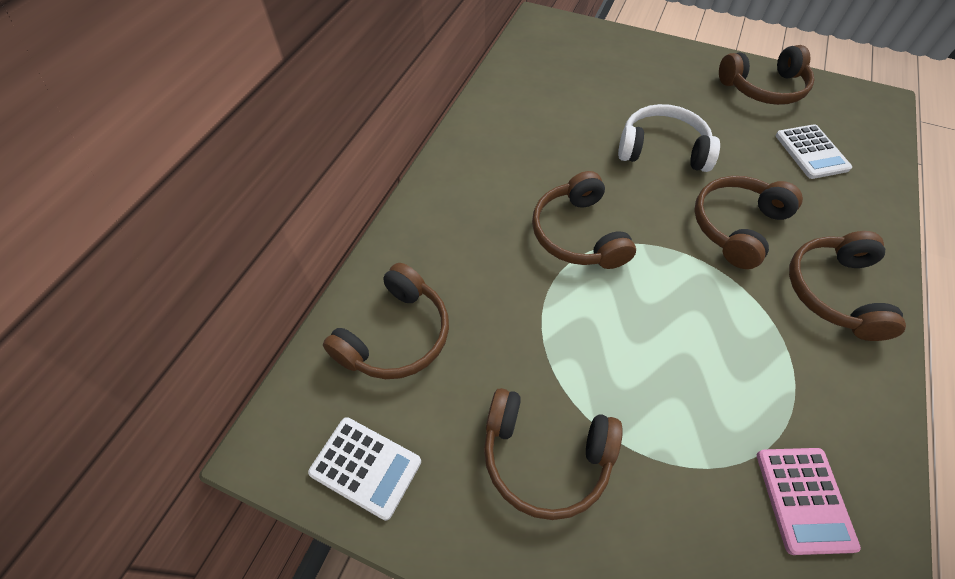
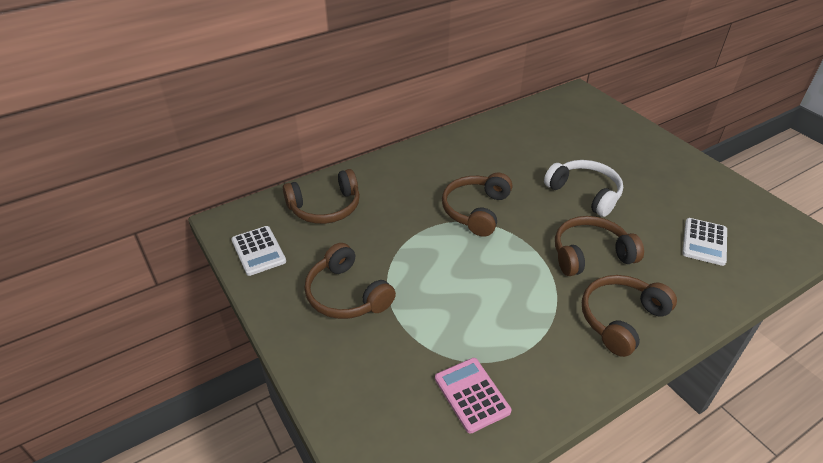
camera: 35 degrees right, 15 degrees down
brown headphones [719,45,814,105] -> none
pink calculator [757,448,861,555] -> pink calculator turned 120 degrees clockwise [435,358,511,434]

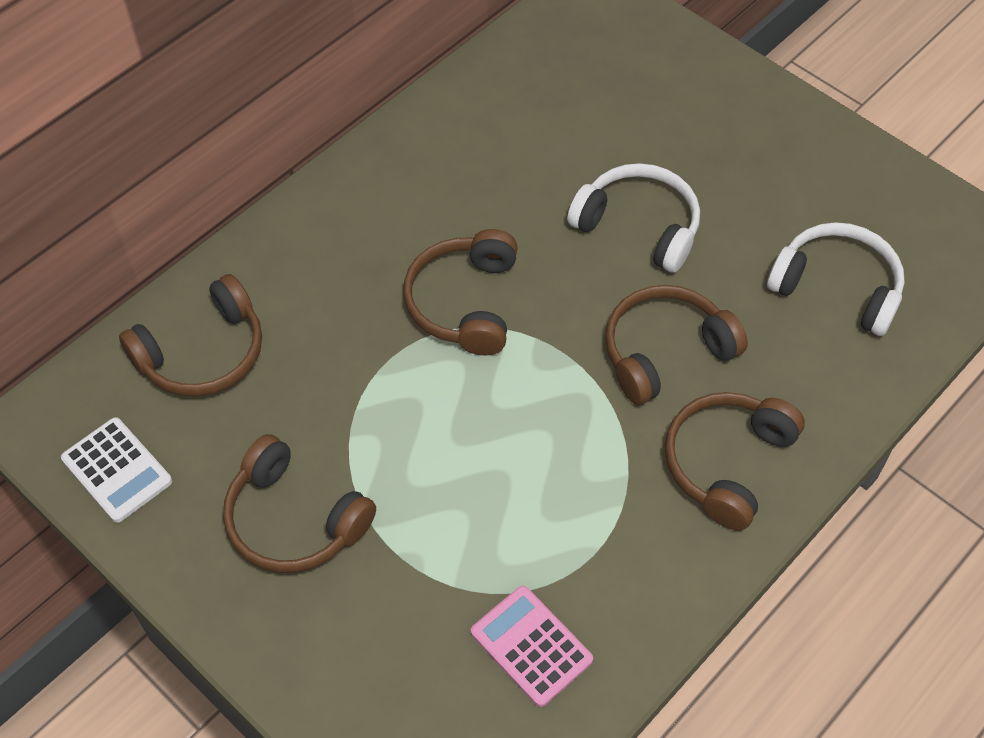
camera: 15 degrees left, 15 degrees up
white calculator [682,218,727,266] -> white headphones [767,222,905,336]

